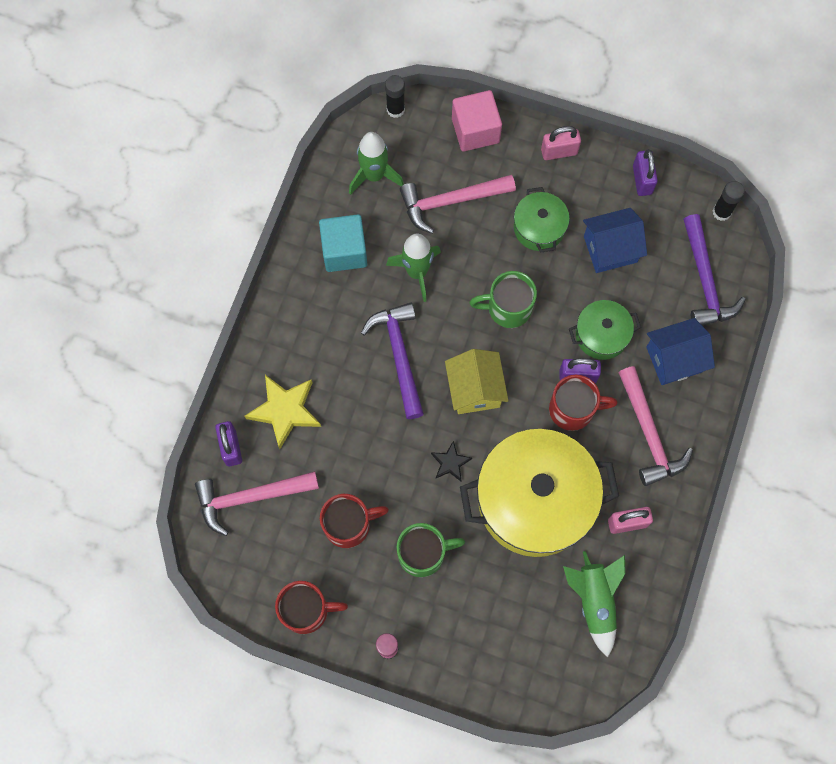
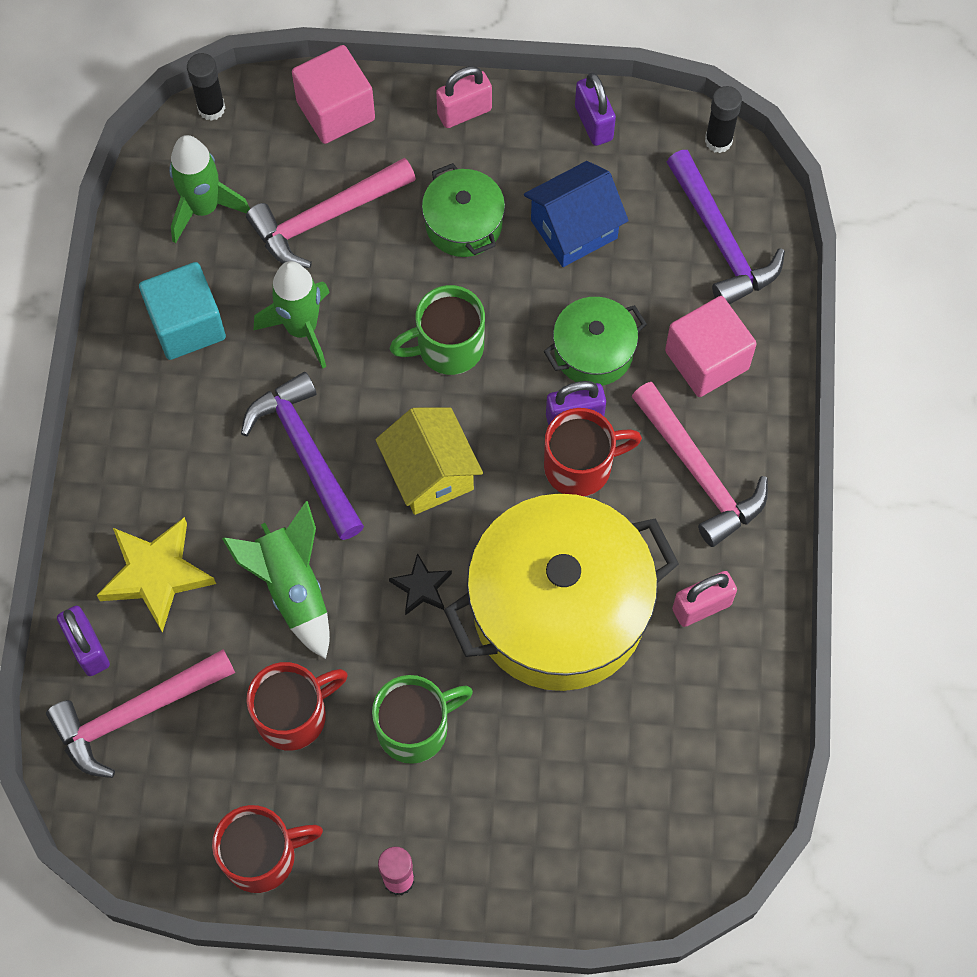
camera: 15 degrees left, 5 degrees down
green rocket [563,551,626,657] -> green rocket moved to [222,501,330,659]
blue house [646,318,715,385] -> pink cube [665,296,757,397]

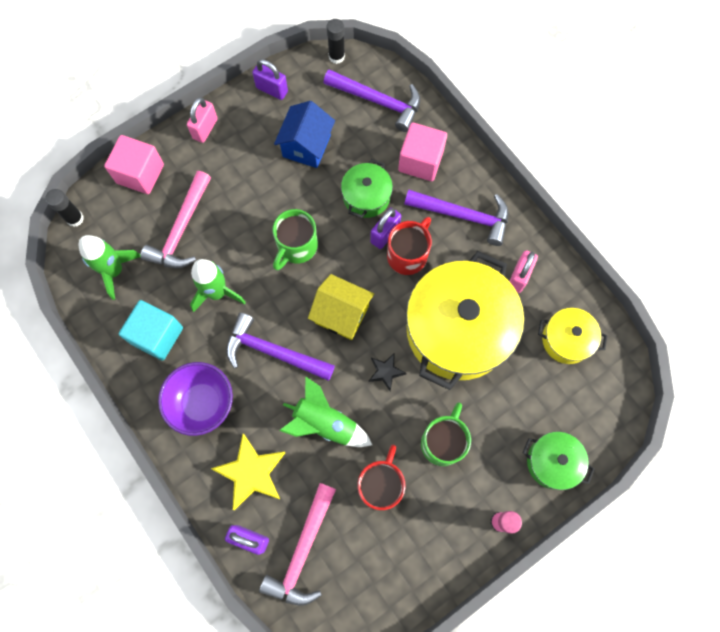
camera: 40 degrees left, 5 degrees up
red mug [212,805,323,893] -> none
green pot [422,163,505,257] -> green pot moved to [523,432,595,490]
pink hammer [631,382,768,547] -> purple hammer [404,190,508,246]
none -> purple bowl [158,362,233,436]
none -> yellow pot [538,308,608,364]

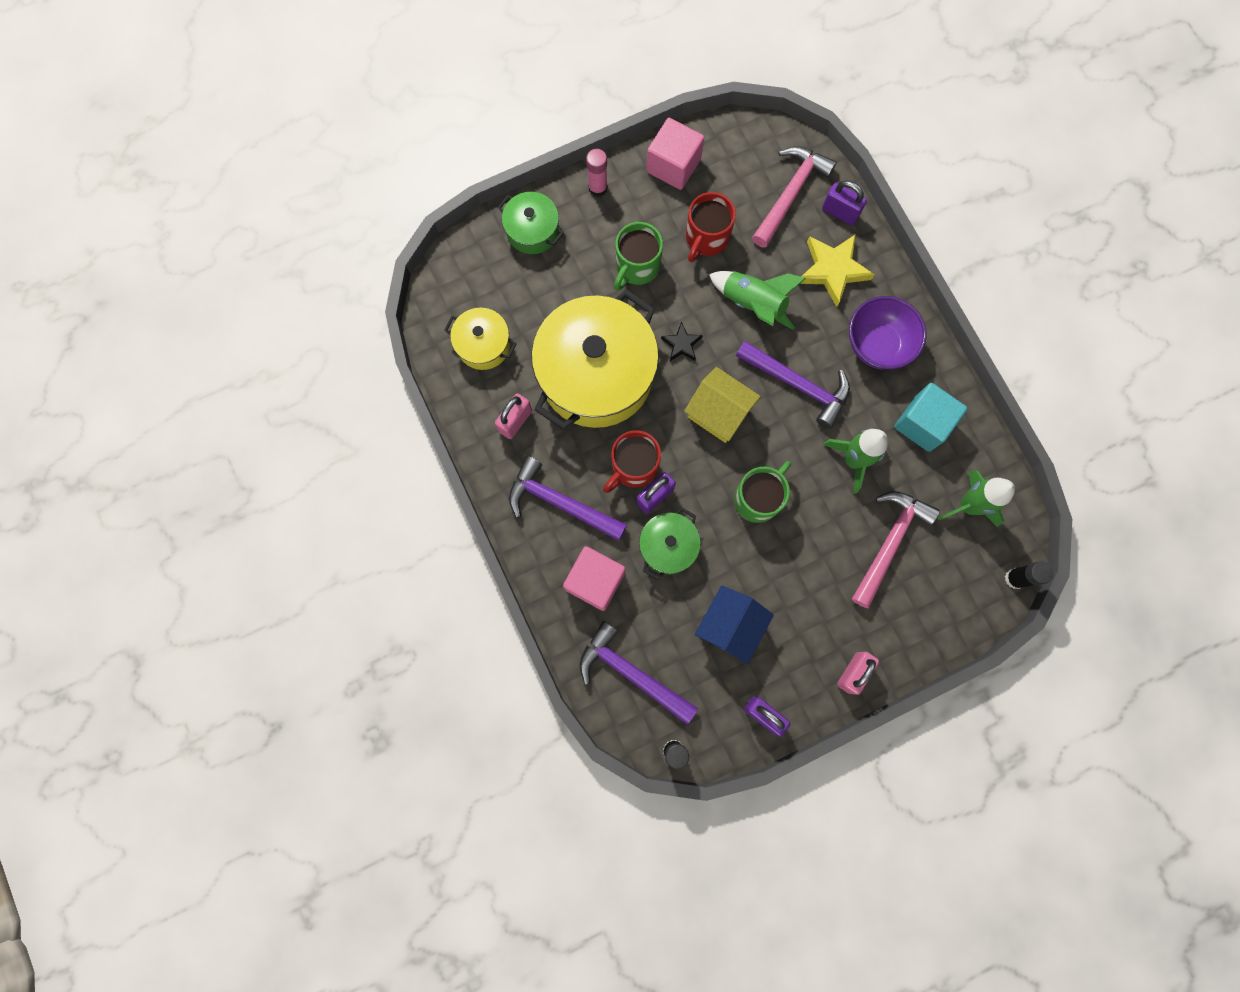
camera: 170 degrees left, 5 degrees up
pink cube [104,135,164,194] -> pink cube moved to [647,118,704,190]

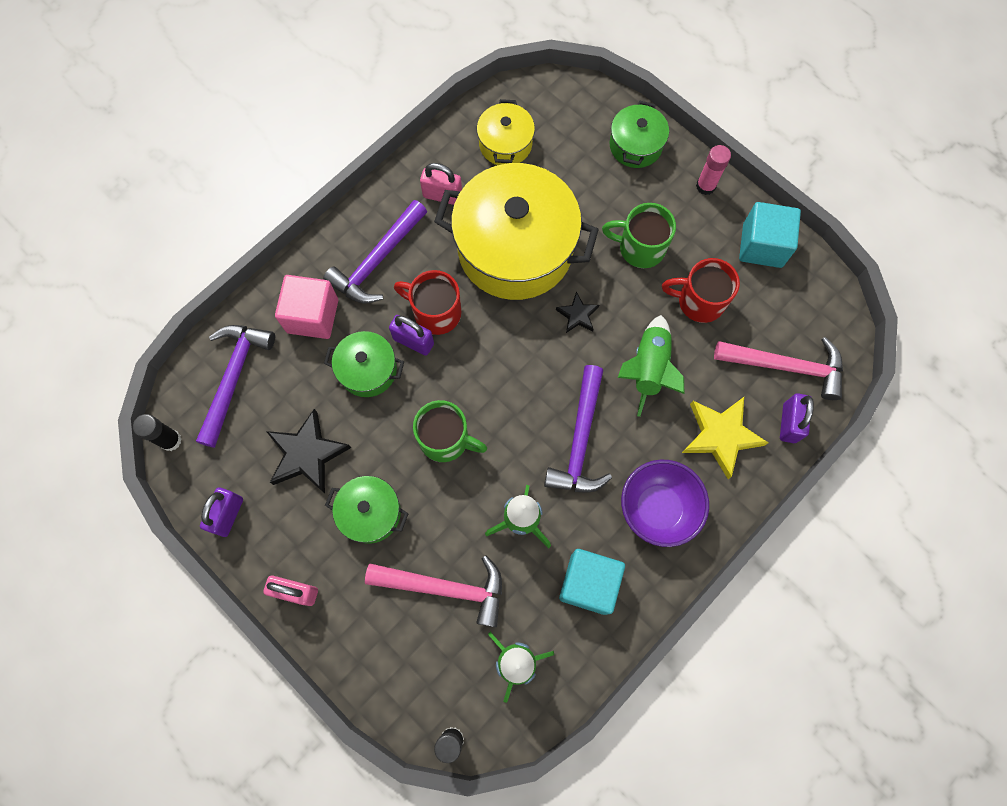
camera: 70 degrees right, 5 degrees down
purple hammer [509,456,627,541] -> purple hammer turned 150 degrees counterclockwise [323,200,427,304]
pink cube [647,118,704,190] -> turquoise cube [739,202,801,268]
yellow house [684,367,761,443] -> none
blue house [695,585,774,664] -> black star [266,409,351,493]
none -> green pot [325,476,409,544]

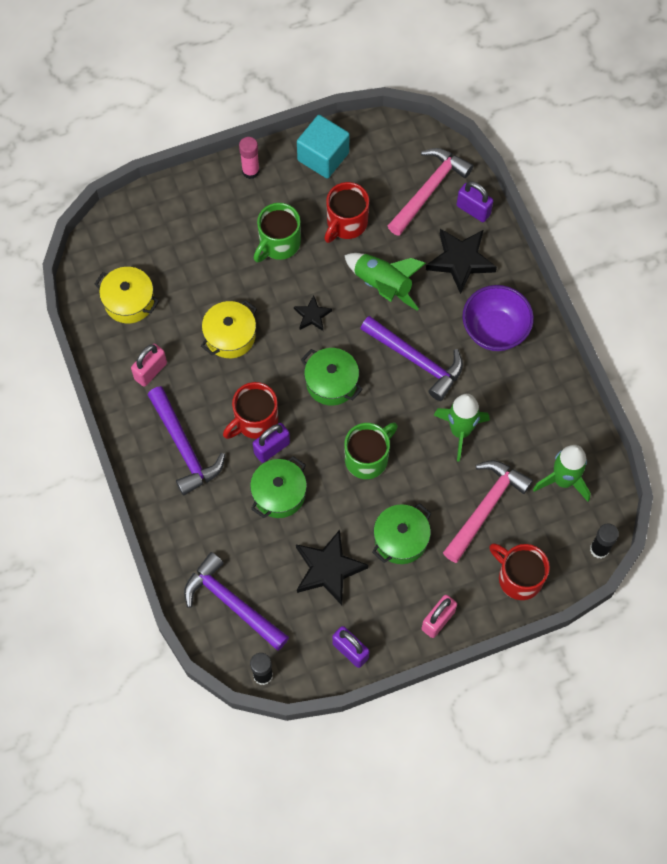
camera: 65 degrees left, 5 degrees down
pink cube [275,275,338,339] -> none
yellow pot [434,163,599,300] -> yellow pot [201,300,257,358], size x0.48
turquoise cube [559,549,625,615] -> none
green pot [610,101,669,168] -> green pot moved to [301,348,363,406]
yellow star [682,397,768,479] -> black star [426,229,497,294]
none -> red mug [489,543,550,600]

